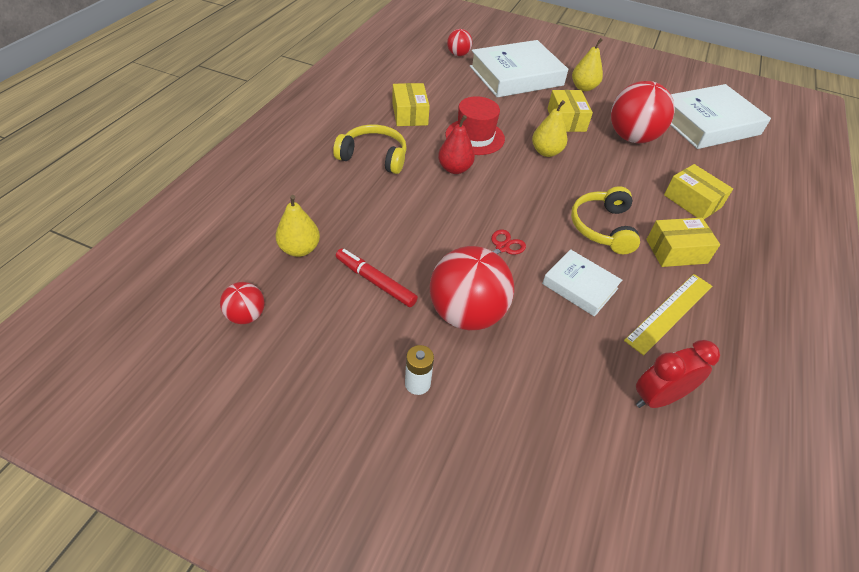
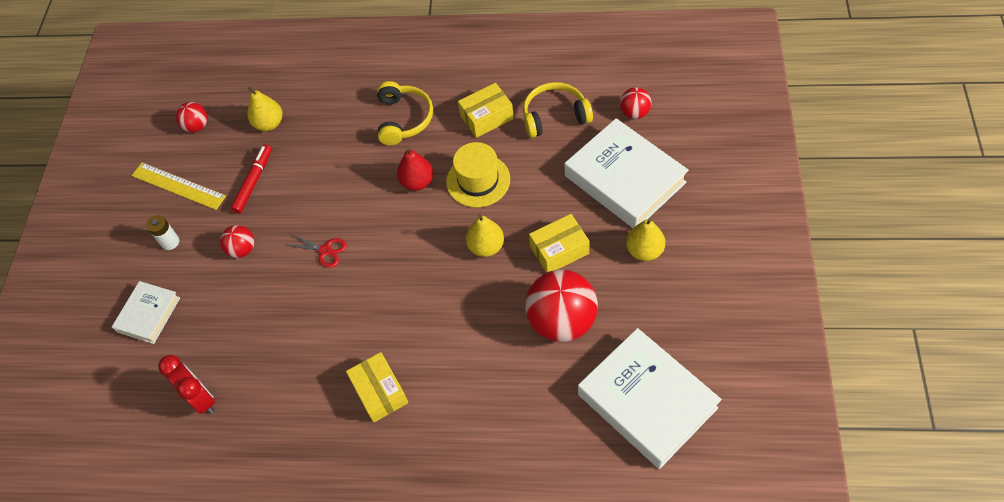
camera: 80 degrees right, 10 degrees up
red ball [430,246,514,330] -> red ball [220,225,254,258], size x0.50
red hat [445,96,505,155] -> yellow hat [446,142,510,207]
white book [542,249,622,317] -> white book moved to [112,281,180,344]
yellow headphones [571,186,640,254] -> yellow headphones moved to [523,82,593,138]
yellow ruler [624,274,712,355] -> yellow ruler moved to [131,163,226,210]
yellow box [664,164,733,219] -> none

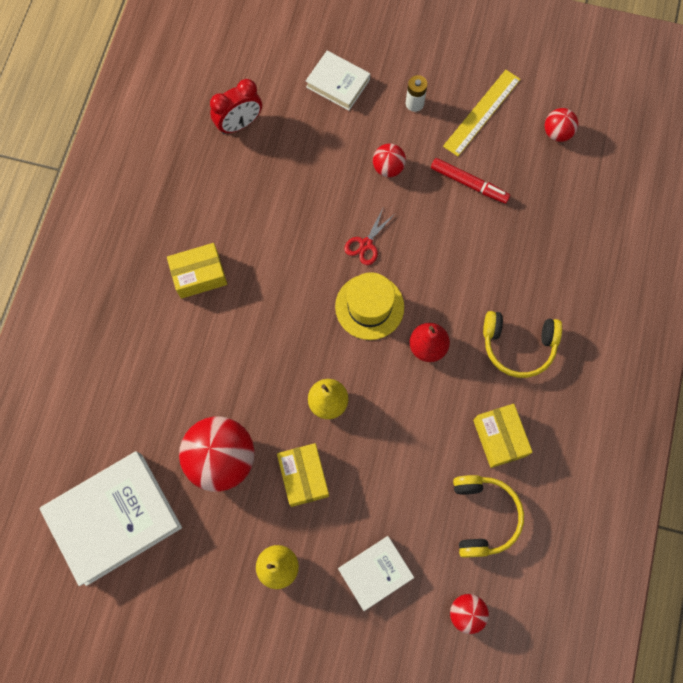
camera: 95 degrees right, 15 degrees up
yellow pear [247,87,283,131] -> none
yellow hat [446,142,510,207] -> yellow hat moved to [335,272,404,340]
white book [565,118,689,228] -> white book [338,536,414,611], size x0.54

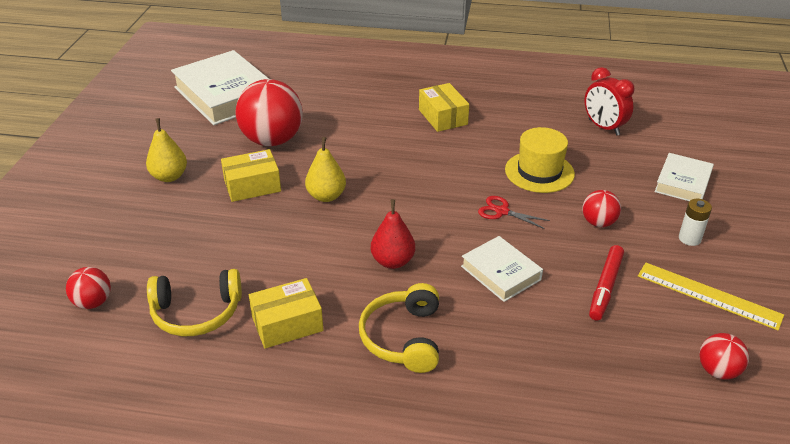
camera: 85 degrees right, 35 degrees down
yellow hat [335,272,404,340] -> yellow hat moved to [505,127,575,193]
white book [338,536,414,611] -> white book moved to [461,236,543,302]

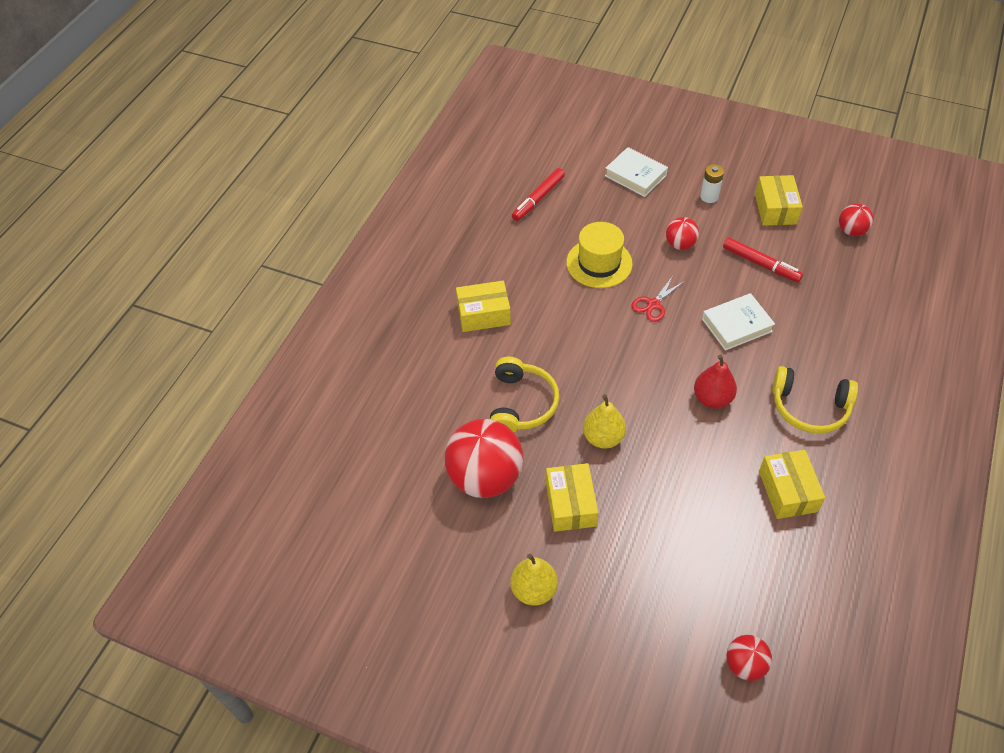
camera: 75 degrees left, 15 degrees up
yellow headphones [147,269,242,336] -> yellow headphones moved to [490,357,559,433]
white book [171,50,269,125] -> none
red clock [584,67,634,136] -> red marker [512,168,565,221]
yellow ruler [638,263,784,330] -> yellow box [755,175,803,226]

